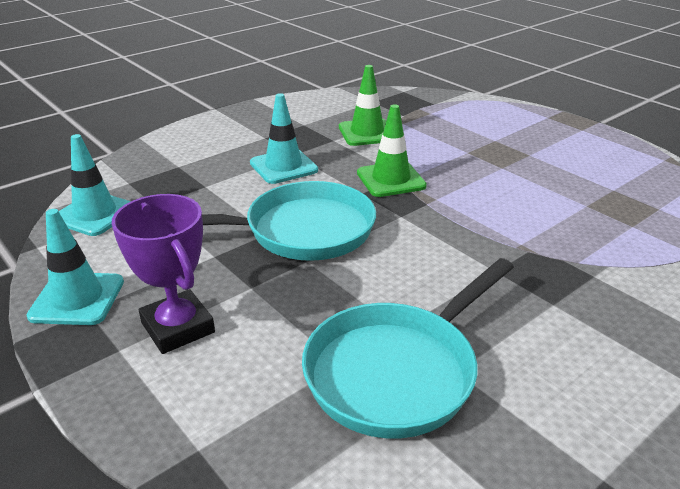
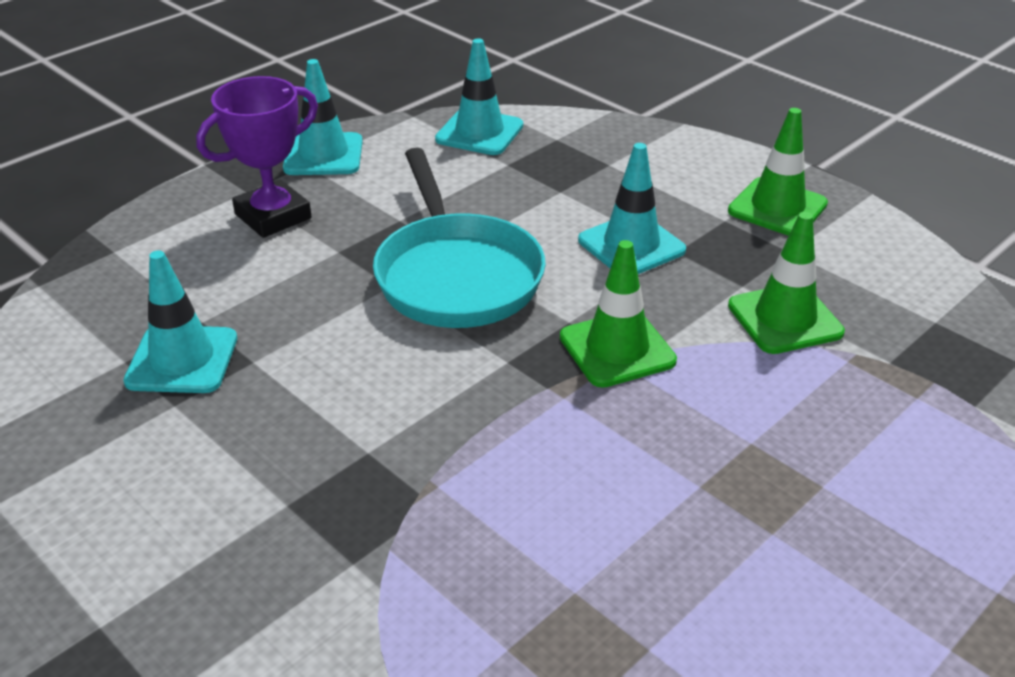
camera: 85 degrees right, 5 degrees up
turquoise pan [302,258,514,438] -> turquoise traffic cone [123,250,237,393]
none -> green traffic cone [728,108,828,236]

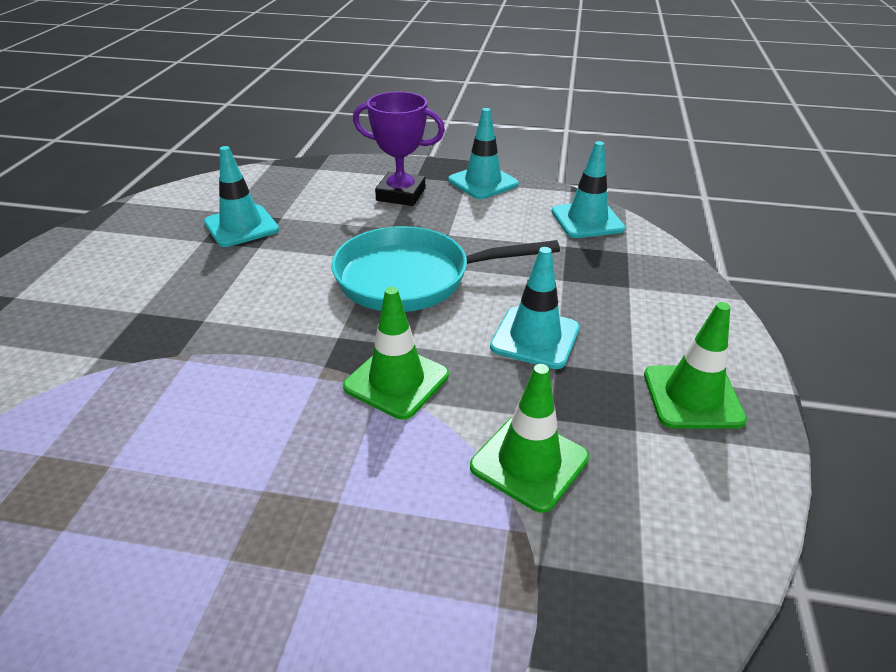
camera: 55 degrees right, 0 degrees up
turquoise pan [373,148,546,328] -> turquoise pan turned 45 degrees clockwise [331,226,560,312]

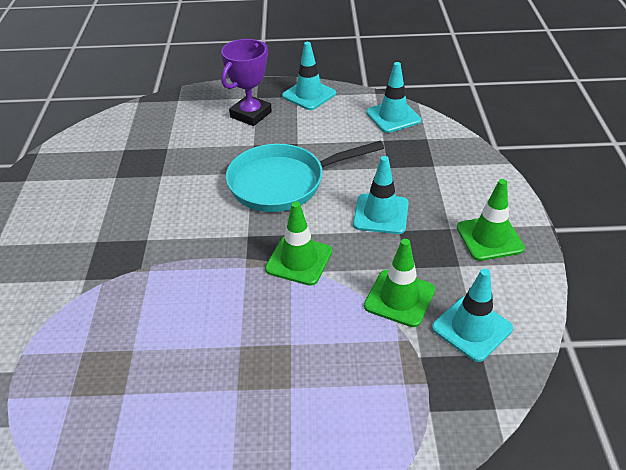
camera: 10 degrees left, 5 degrees up
turquoise traffic cone [204,146,279,247] -> turquoise traffic cone moved to [432,269,513,362]
purple trophy [353,92,445,206] -> purple trophy turned 60 degrees counterclockwise [221,39,272,126]

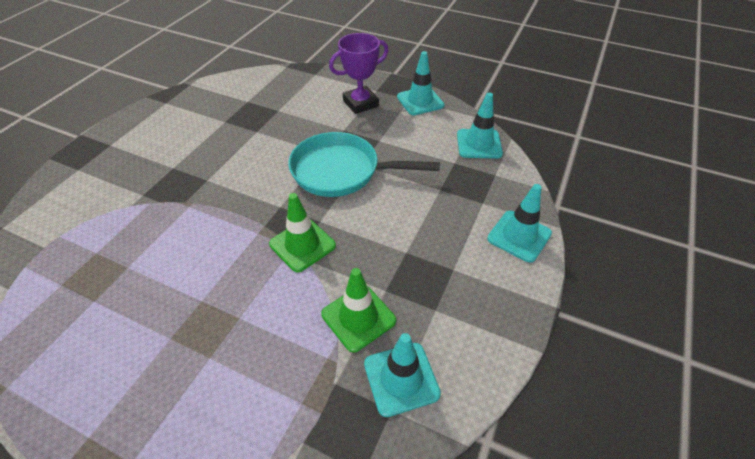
camera: 25 degrees right, 5 degrees up
turquoise traffic cone [353,156,409,234] -> turquoise traffic cone moved to [487,184,552,262]
green traffic cone [457,179,525,261] -> none

